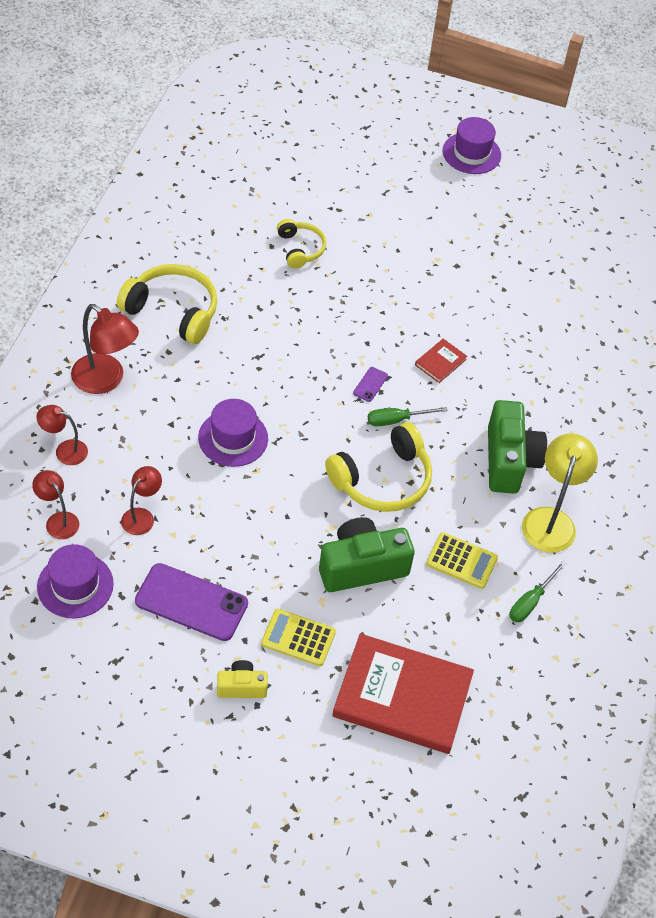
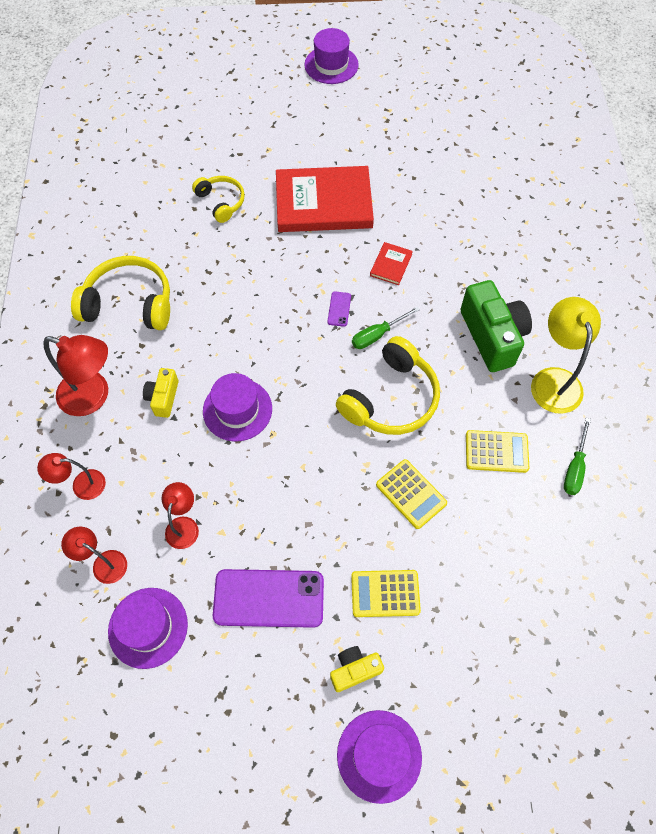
camera: 15 degrees left, 10 degrees up
green camera [319,517,415,592] -> yellow calculator [376,459,447,529]
red book [332,634,474,754] -> red book moved to [276,166,374,232]
none -> yellow camera [143,368,179,418]
none -> purple hat [337,710,422,804]

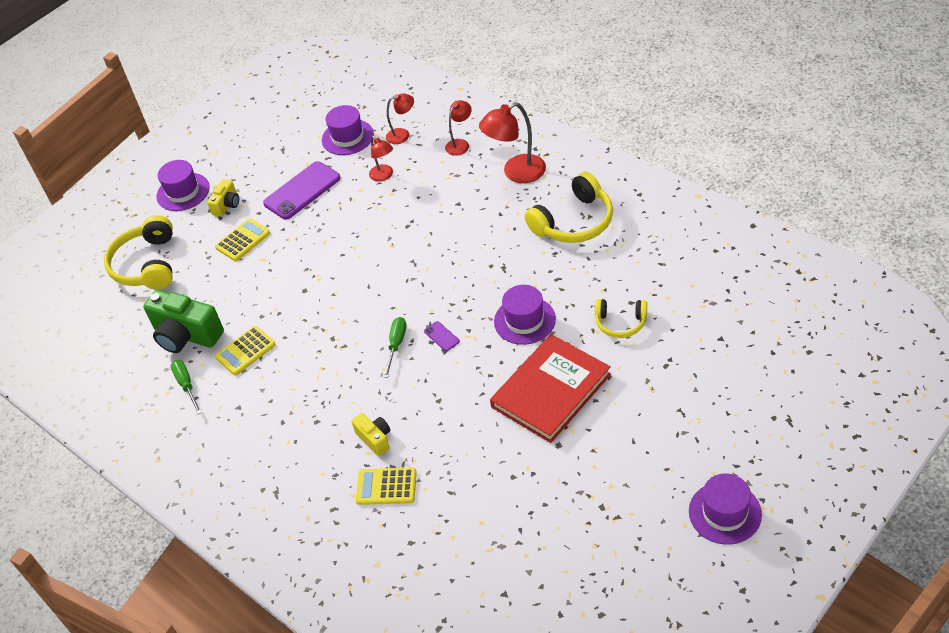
camera: 140 degrees right, 15 degrees down
yellow camera [143,368,179,418] -> yellow camera moved to [351,413,390,456]
purple hat [203,373,272,442] -> purple hat moved to [494,285,556,345]
yellow headphones [336,336,440,435] -> yellow headphones moved to [104,215,173,290]
red book [370,242,413,285] -> none
yellow calculator [376,459,447,529] -> yellow calculator moved to [356,467,417,505]
green camera [460,280,532,372] -> green camera moved to [143,290,224,353]
yellow lamp [531,297,601,414] -> none

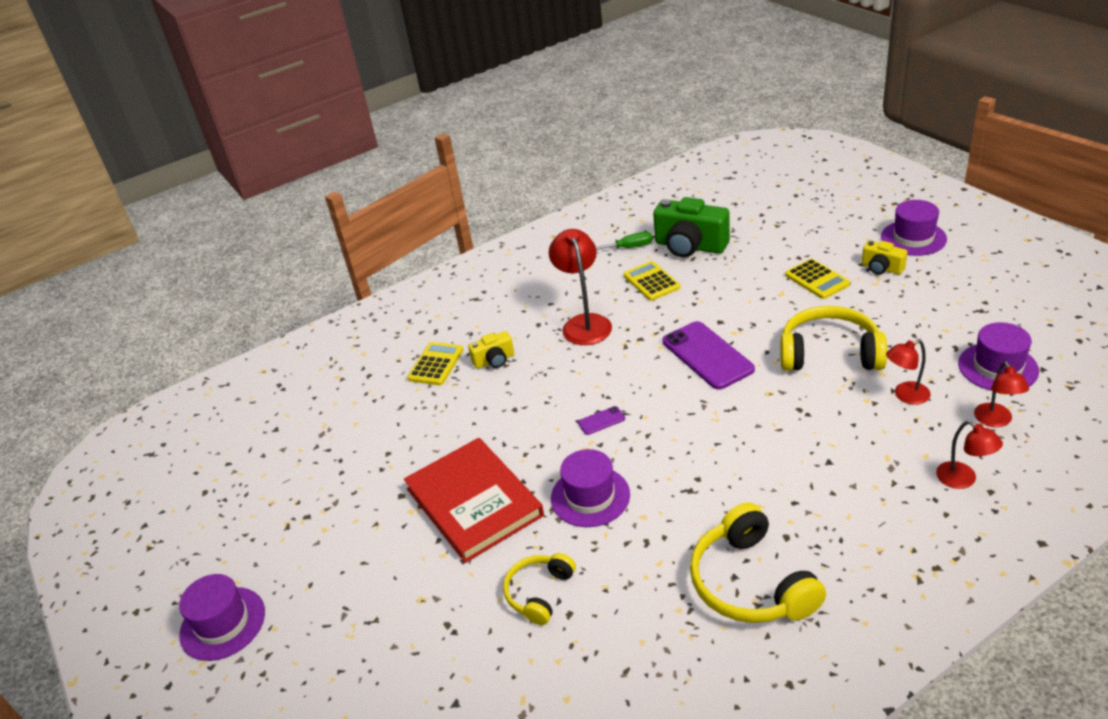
camera: 105 degrees right, 10 degrees down
yellow headphones [104,215,173,290] -> yellow headphones moved to [780,306,887,371]
green camera [143,290,224,353] -> green camera turned 105 degrees counterclockwise [653,197,730,257]
purple phone [263,161,340,220] -> purple phone moved to [662,321,755,389]
green screwdriver [383,317,406,378] -> none
red lamp [479,102,546,183] -> red lamp moved to [549,229,612,345]

